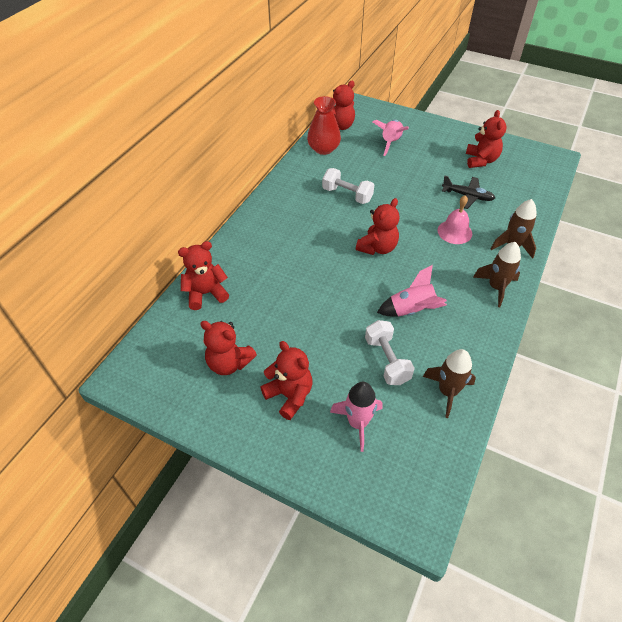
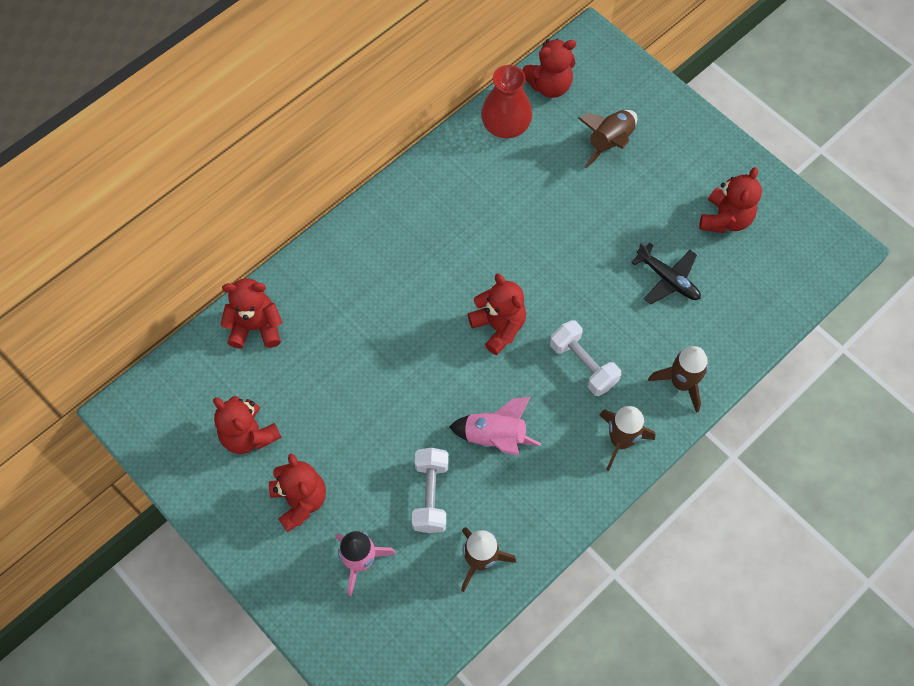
camera: 20 degrees right, 15 degrees up
white dumbbell [322,168,374,204] -> white dumbbell moved to [550,320,621,396]
red teddy bear [356,198,399,255] -> red teddy bear turned 90 degrees counterclockwise [468,273,526,355]
pink rocket [373,120,409,156] -> brown rocket [578,110,637,168]
pink bell [437,195,472,244] -> none

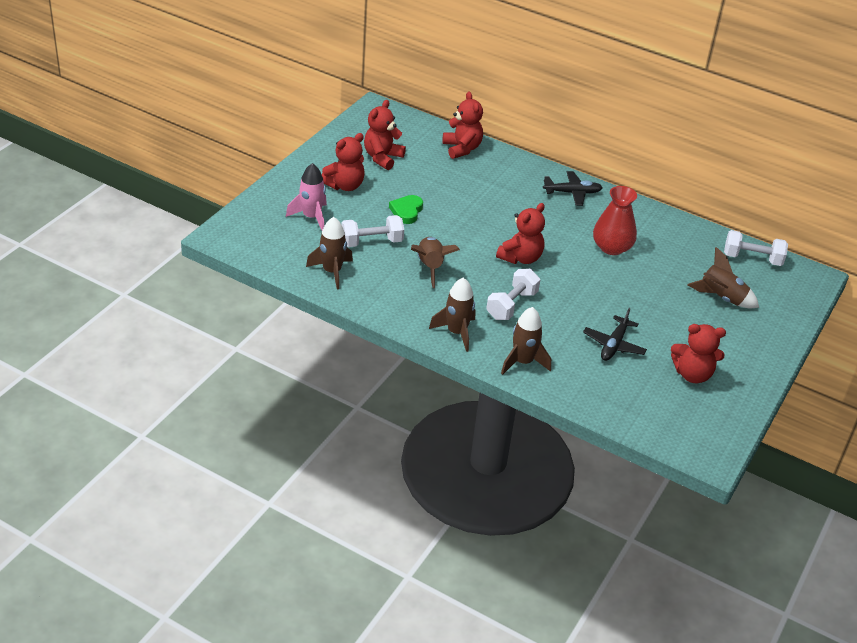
camera: 70 degrees right, 25 degrees down
pink rocket [449,397,541,455] -> brown rocket [411,237,460,288]
red vase [481,65,532,139] -> red vase moved to [593,186,637,255]
red teddy bear [522,39,576,98] -> white dumbbell [724,230,788,266]
none -> green heart [389,195,423,224]
none -> black plane [543,171,603,206]

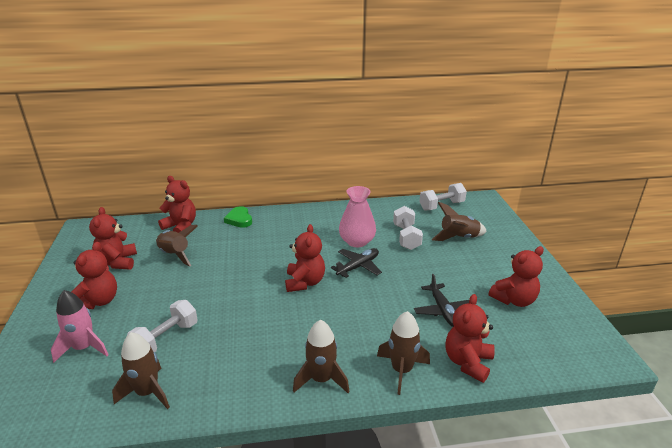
camera: 35 degrees left, 10 degrees down
green heart [389,195,423,224] -> green heart moved to [224,206,252,228]
brown rocket [411,237,460,288] -> brown rocket moved to [156,225,198,267]
white dumbbell [486,269,540,320] -> white dumbbell moved to [393,206,423,250]
black plane [543,171,603,206] -> black plane moved to [331,248,382,278]
red vase [593,186,637,255] -> pink vase [339,186,376,247]
none -> red teddy bear [445,294,495,383]

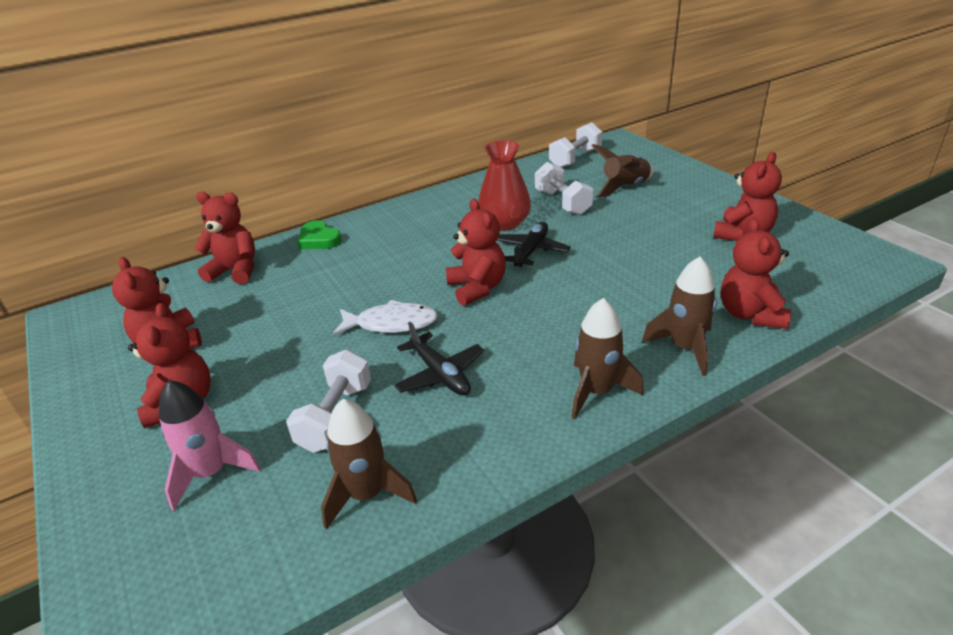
camera: 20 degrees left, 5 degrees up
brown rocket [156,225,198,267] -> none
pink vase [339,186,376,247] -> red vase [478,140,531,231]
black plane [414,274,469,327] -> black plane moved to [394,322,484,395]
none -> white fish [333,300,438,335]

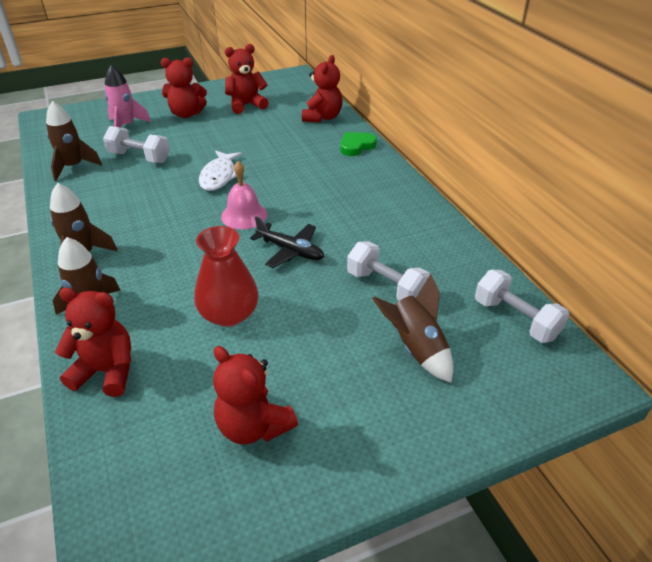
camera: 95 degrees right, 5 degrees up
black plane [394,322,484,395] -> none
red teddy bear [446,198,506,306] -> pink bell [221,161,267,229]
red vase [478,140,531,231] -> red vase moved to [194,226,259,327]
white dumbbell [535,162,593,215] -> white dumbbell turned 60 degrees clockwise [347,242,430,301]

